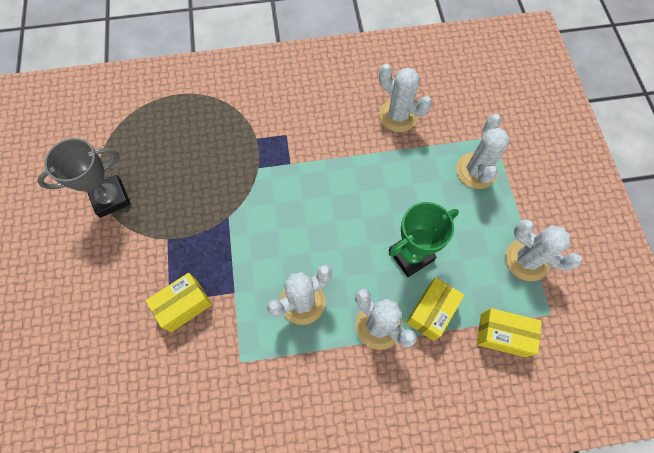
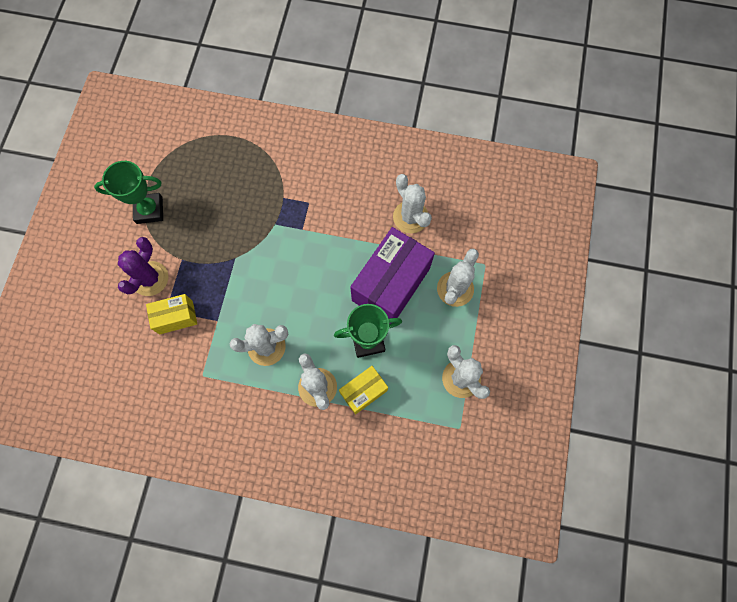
camera: 20 degrees right, 5 degrees up
grey trophy [37,138,130,218] -> green trophy [94,161,163,224]
yellow box [477,308,541,357] -> none
none -> purple cactus [118,237,168,296]
none -> purple box [350,227,435,324]

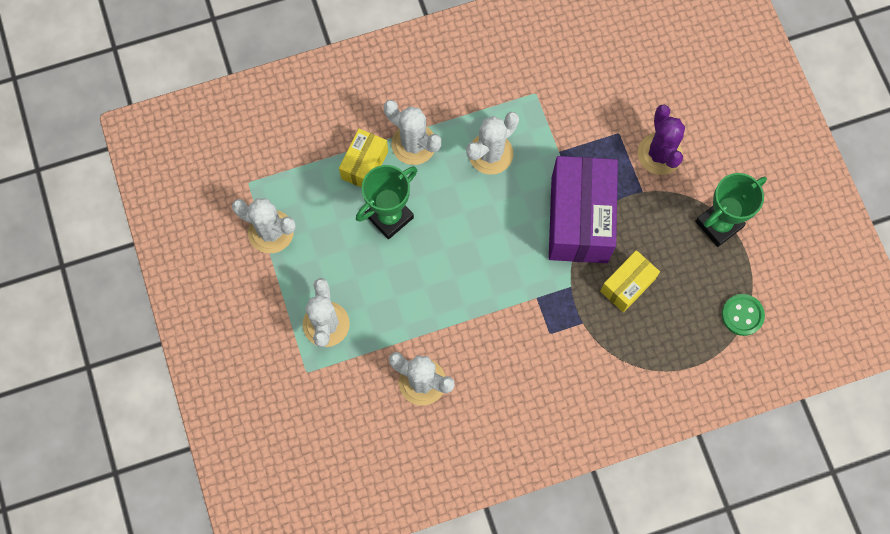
camera: 150 degrees right, 0 degrees up
yellow box [146,294,197,334] -> yellow box moved to [600,250,660,312]
purple box [350,227,435,324] -> purple box moved to [549,156,618,263]
none -> green button [722,294,765,336]

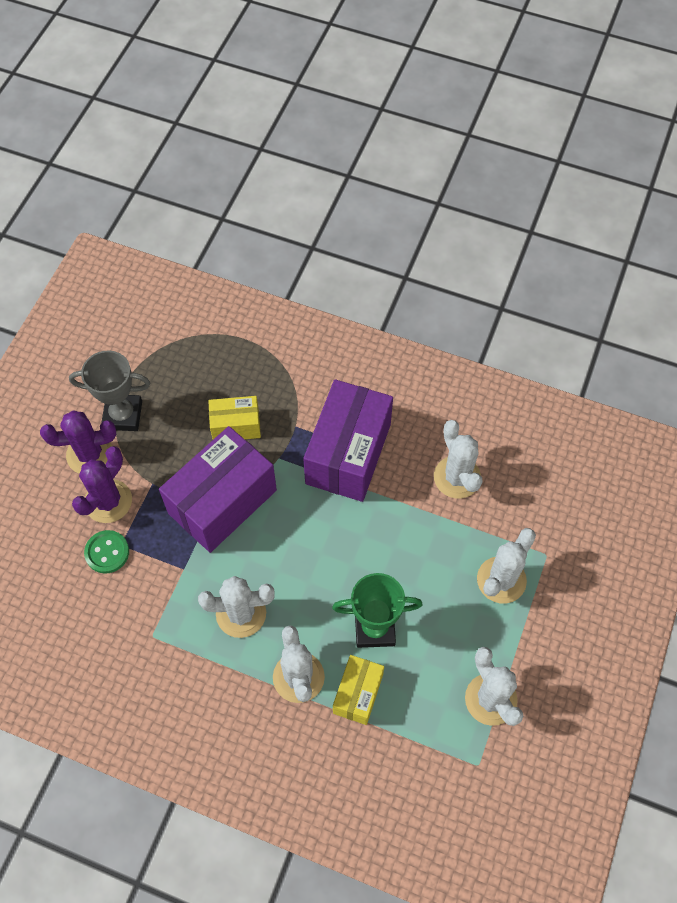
camera: 140 degrees left, 10 degrees down
yellow box [339,129,388,188] -> yellow box turned 45 degrees counterclockwise [333,655,384,725]
green trophy [695,173,767,247] -> grey trophy [69,350,150,431]
green button [722,294,765,336] -> green button moved to [84,530,129,574]
none -> purple cactus [40,410,116,474]
none -> purple box [303,379,393,502]

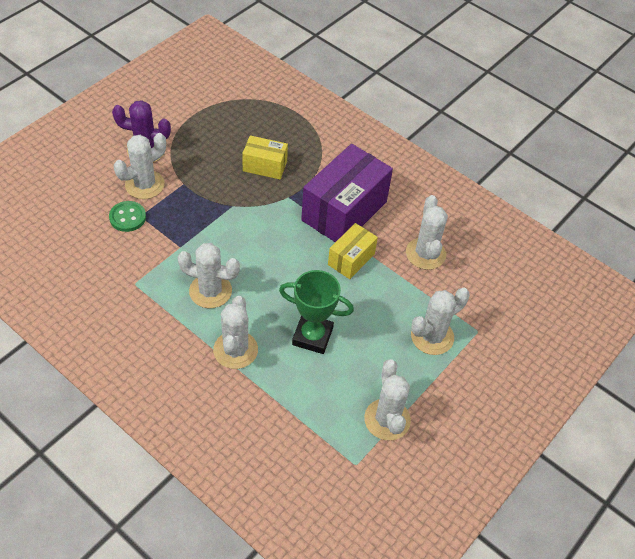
camera: 15 degrees right, 10 degrees down
grey trophy [69,350,150,431] -> none
purple cactus [72,446,132,523] -> white cactus [114,133,166,199]
purple box [159,426,277,553] -> none
yellow box [333,655,384,725] -> yellow box moved to [328,223,378,279]

